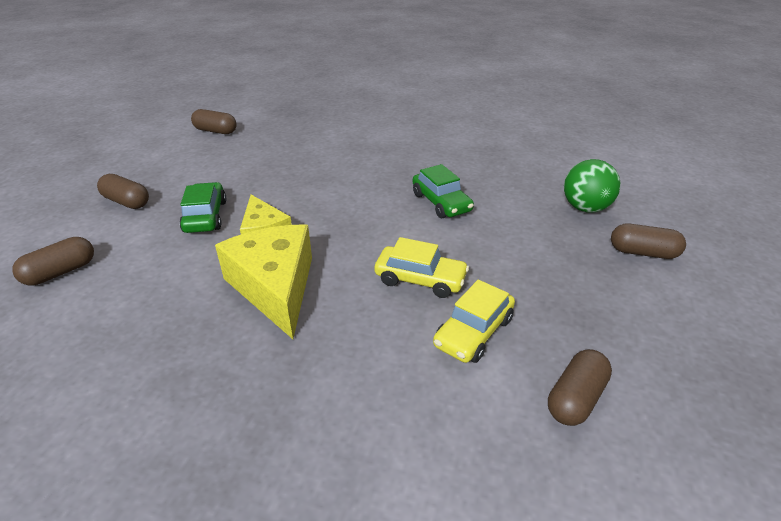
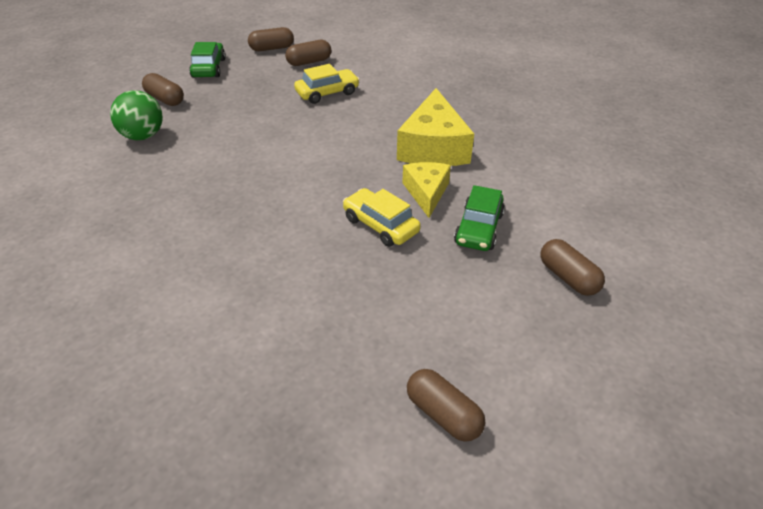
camera: 155 degrees left, 5 degrees up
brown capsule [12,237,94,285] -> brown capsule moved to [248,27,294,51]
yellow car [374,237,469,298] -> yellow car moved to [343,188,421,247]
green car [413,164,474,218] -> green car moved to [189,42,226,78]

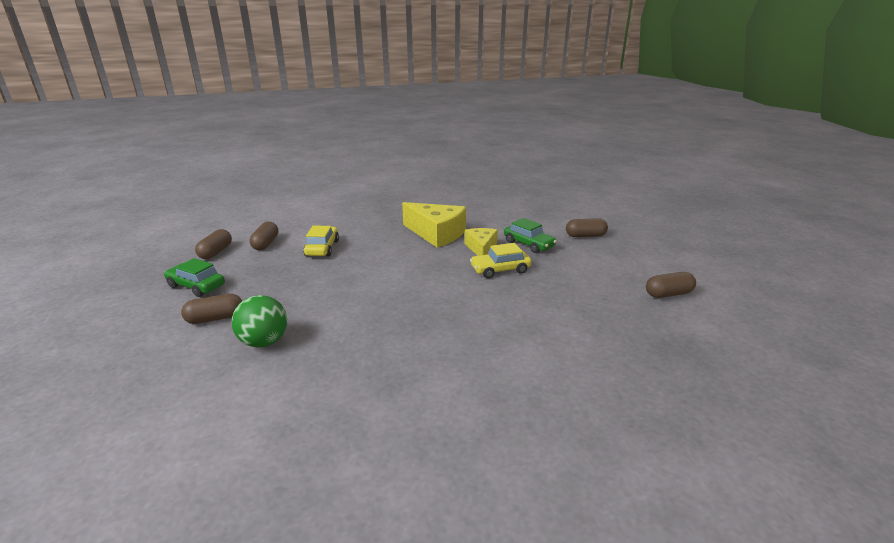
camera: 60 degrees left, 15 degrees down
yellow cheese [402,162,451,218] -> yellow cheese turned 60 degrees clockwise [465,228,498,256]

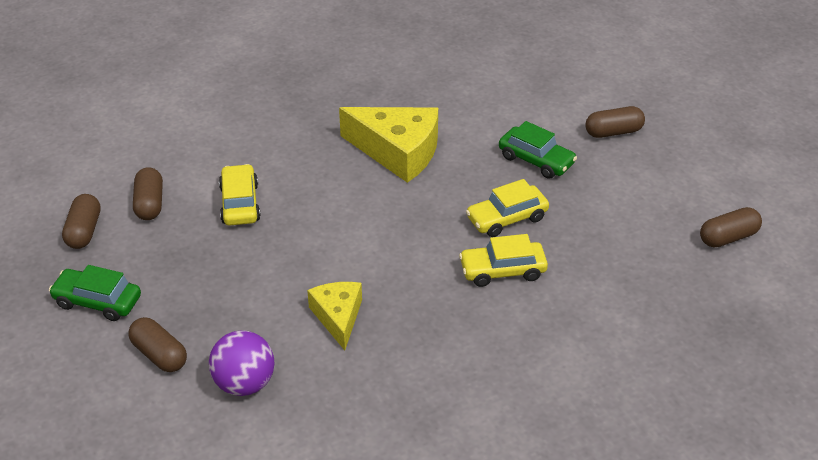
camera: 10 degrees left, 15 degrees up
brown capsule [181,294,242,324] -> brown capsule turned 75 degrees clockwise [128,317,187,372]
green ball [232,295,287,348] -> purple ball [209,330,275,396]
yellow cheese [465,228,498,256] -> yellow cheese moved to [307,282,362,350]
none -> yellow car [459,234,548,287]

